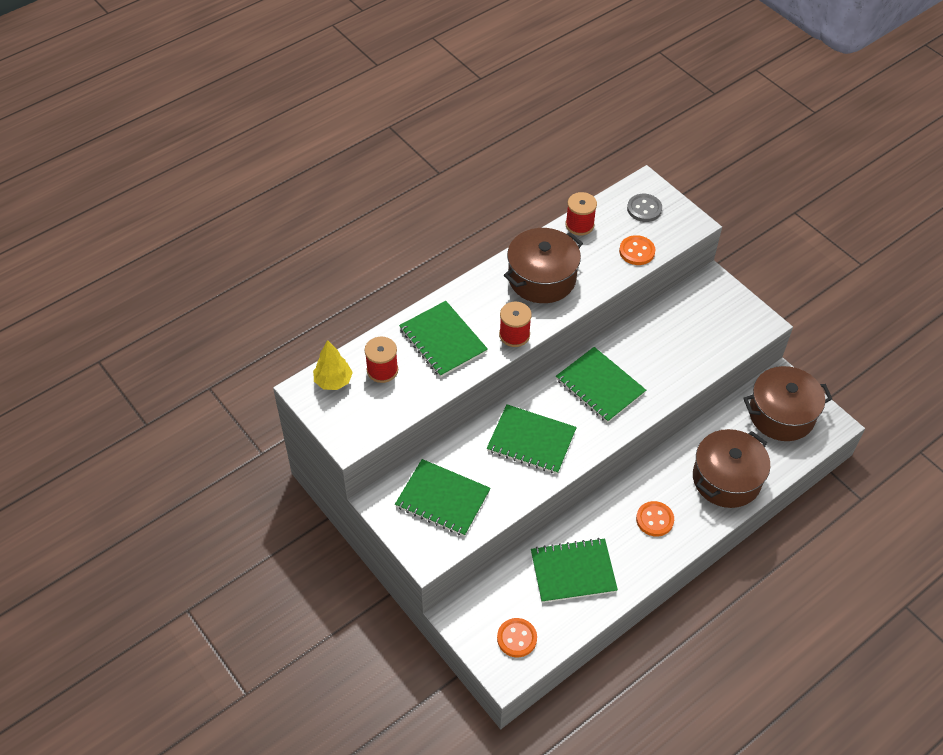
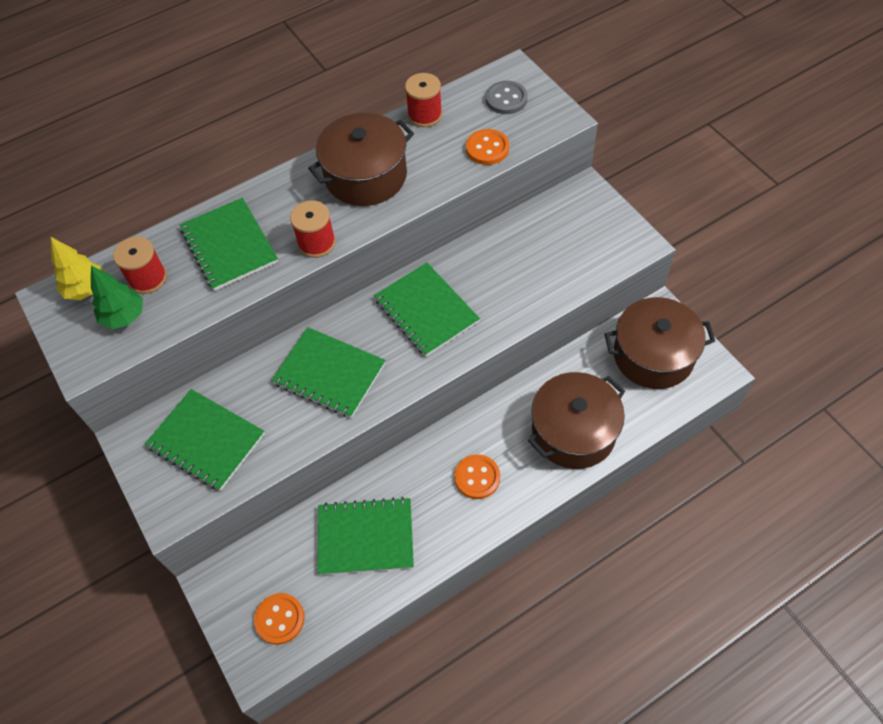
camera: 10 degrees right, 5 degrees up
none -> green tree [91,266,143,329]

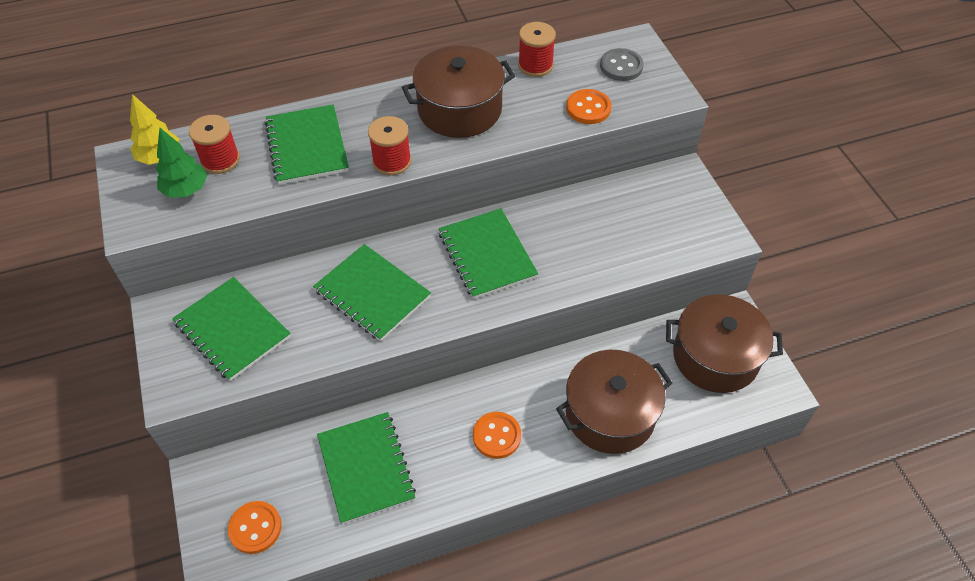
camera: 10 degrees right, 5 degrees down
green notebook [318,497,414,575] -> green notebook turned 60 degrees clockwise [317,412,416,524]

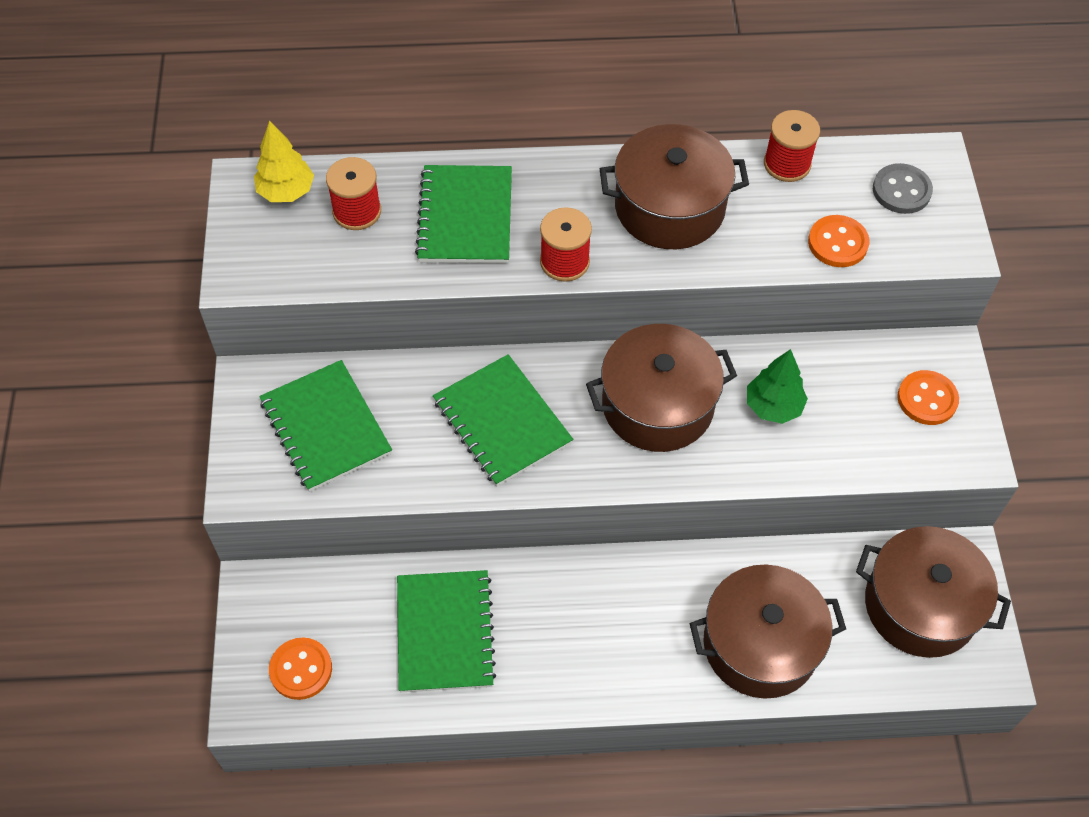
camera: 15 degrees right, 5 degrees up
green tree [156,128,207,198] -> green tree moved to [747,349,808,424]
green notebook [439,208,538,299] -> brown pot [586,324,737,452]
orange button [473,412,521,459] -> orange button moved to [897,370,959,425]

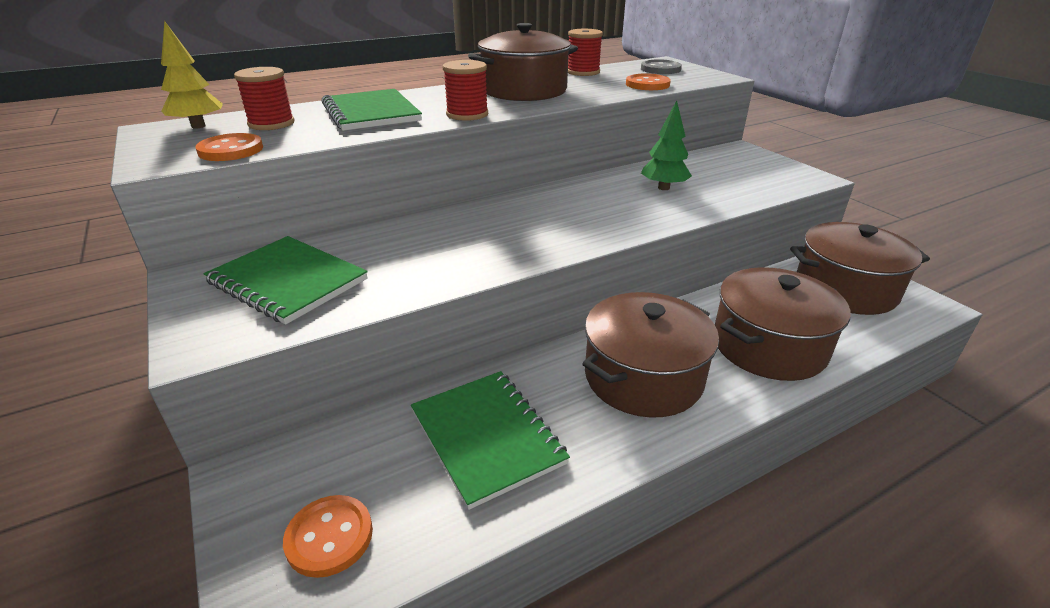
camera: 25 degrees left, 25 degrees down
green notebook [433,354,573,486] -> none
brown pot [586,324,737,452] -> brown pot moved to [582,292,719,418]
orange button [897,370,959,425] -> orange button moved to [195,133,263,161]

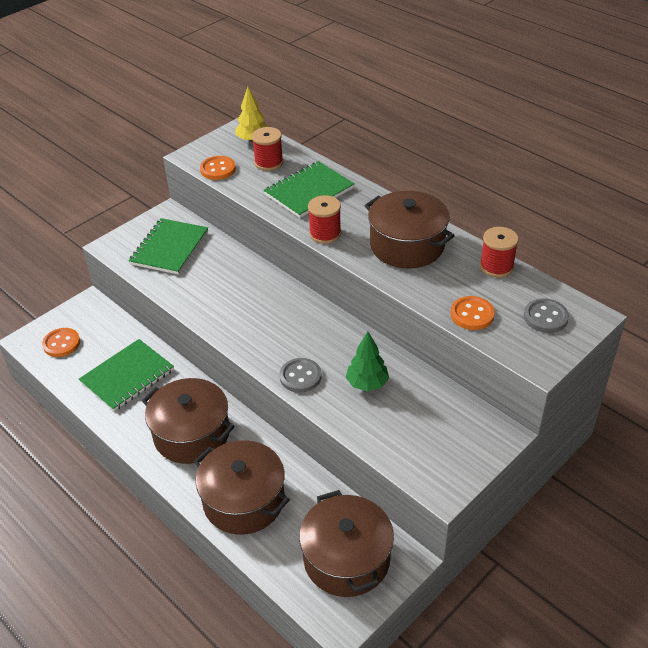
camera: 75 degrees right, 10 degrees up
none -> grey button [279,358,322,393]

